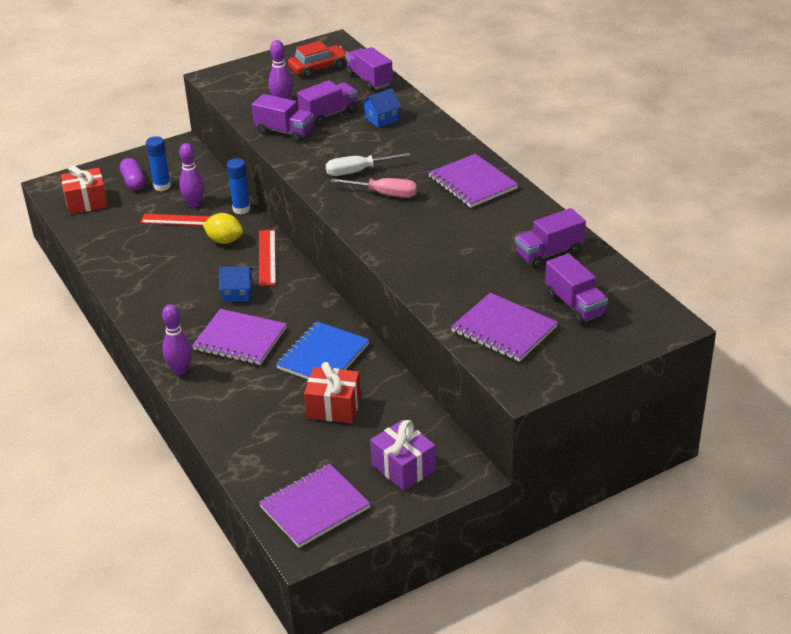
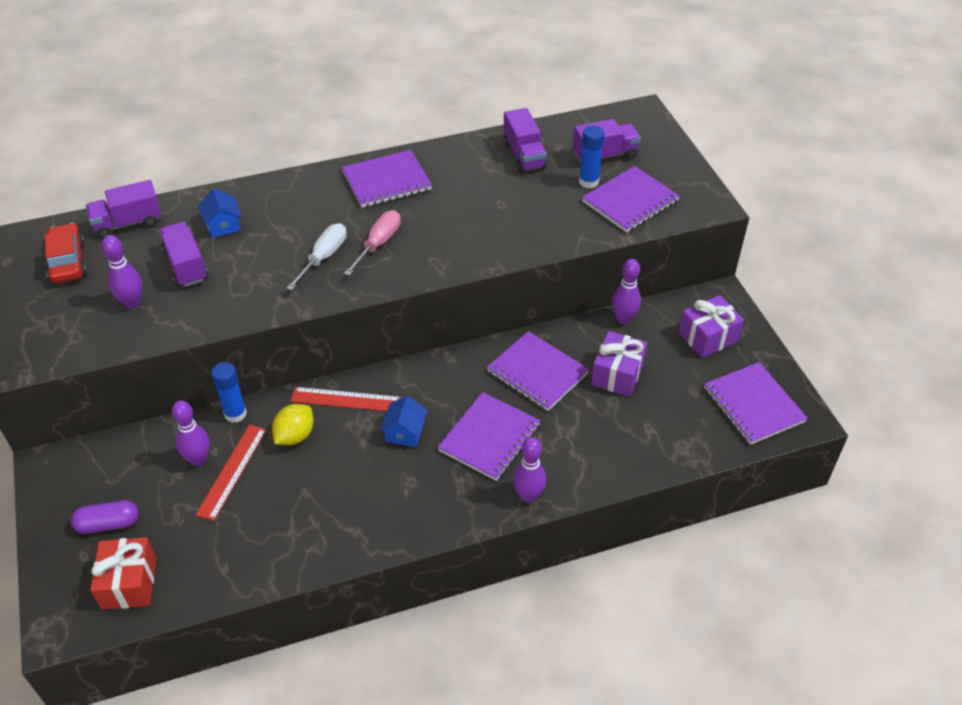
camera: 80 degrees left, 10 degrees up
blue glue stick [146,136,171,191] -> blue glue stick moved to [579,126,604,188]
purple truck [252,94,314,142] -> none
blue notebook [276,321,370,379] -> purple notebook [487,331,589,411]
red gift [304,362,361,423] -> purple gift [591,331,647,397]
white screwdriver [326,153,411,176] -> white screwdriver turned 150 degrees counterclockwise [286,223,347,291]
none -> purple bowling pin [612,259,641,324]

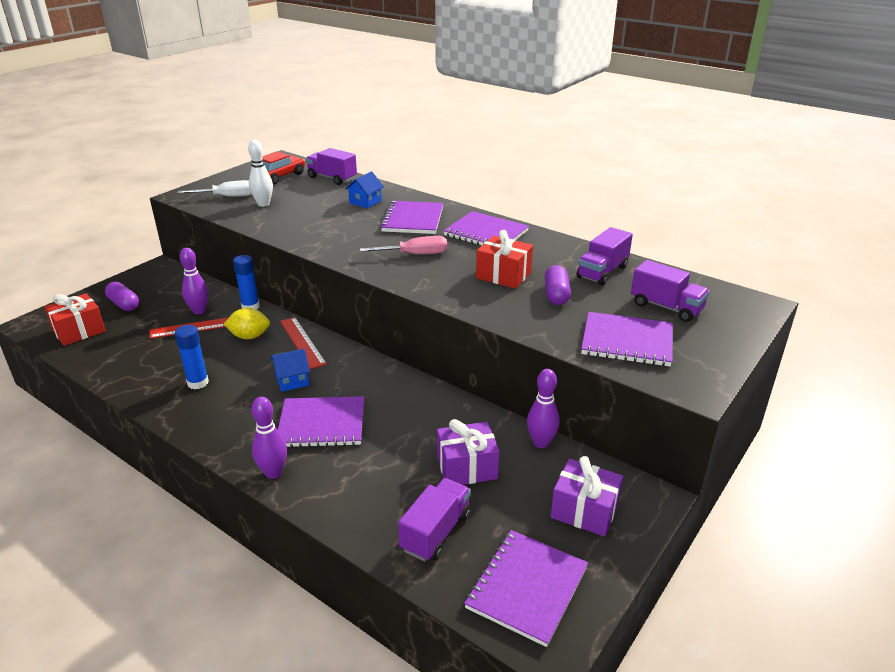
camera: 55 degrees right, 15 degrees down
purple bowling pin [102,235,142,309] -> white bowling pin [248,140,273,207]
purple truck [159,222,208,287] -> purple truck moved to [398,478,471,562]
white screwdriver [286,223,347,291] -> white screwdriver moved to [178,180,252,196]
purple notebook [487,331,589,411] -> purple notebook moved to [380,201,443,234]
blue glue stick [579,126,604,188] -> blue glue stick moved to [175,325,209,389]
none -> red gift [476,230,533,289]
none -> purple capsule [545,265,571,305]

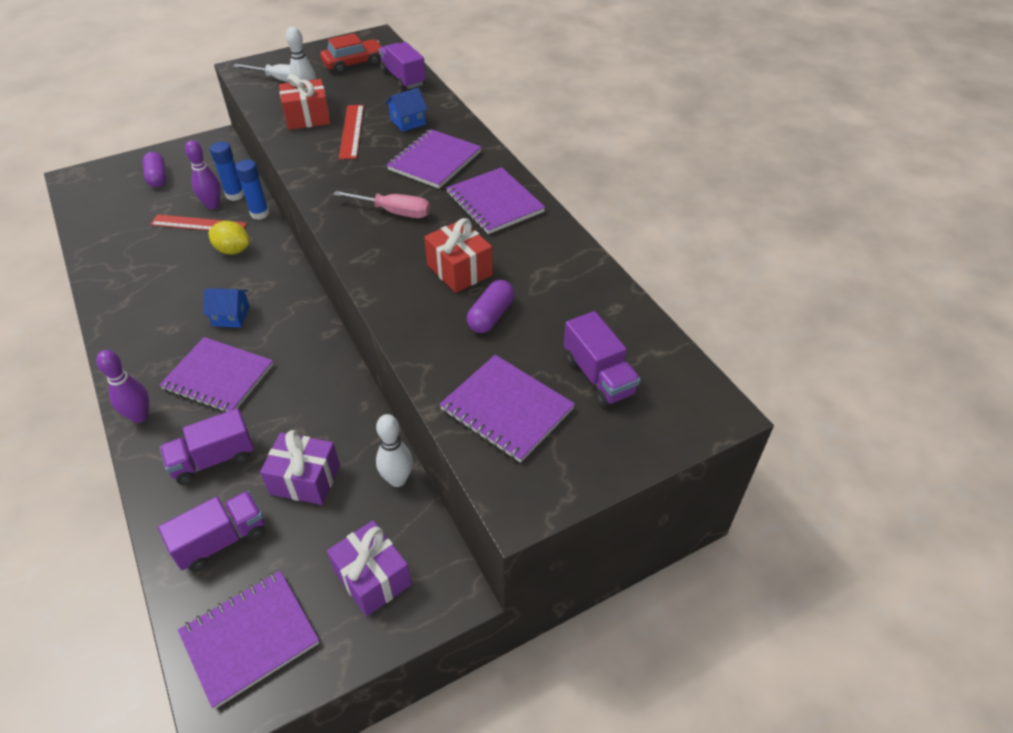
camera: 25 degrees right, 15 degrees up
red gift [44,293,106,346] -> red gift moved to [279,74,331,130]
blue glue stick [175,325,209,389] -> blue glue stick moved to [210,141,244,201]
red ruler [280,317,327,369] -> red ruler moved to [339,105,364,159]
purple bowling pin [527,369,559,448] -> white bowling pin [376,414,413,487]
purple truck [576,227,633,286] -> purple truck moved to [160,408,254,485]

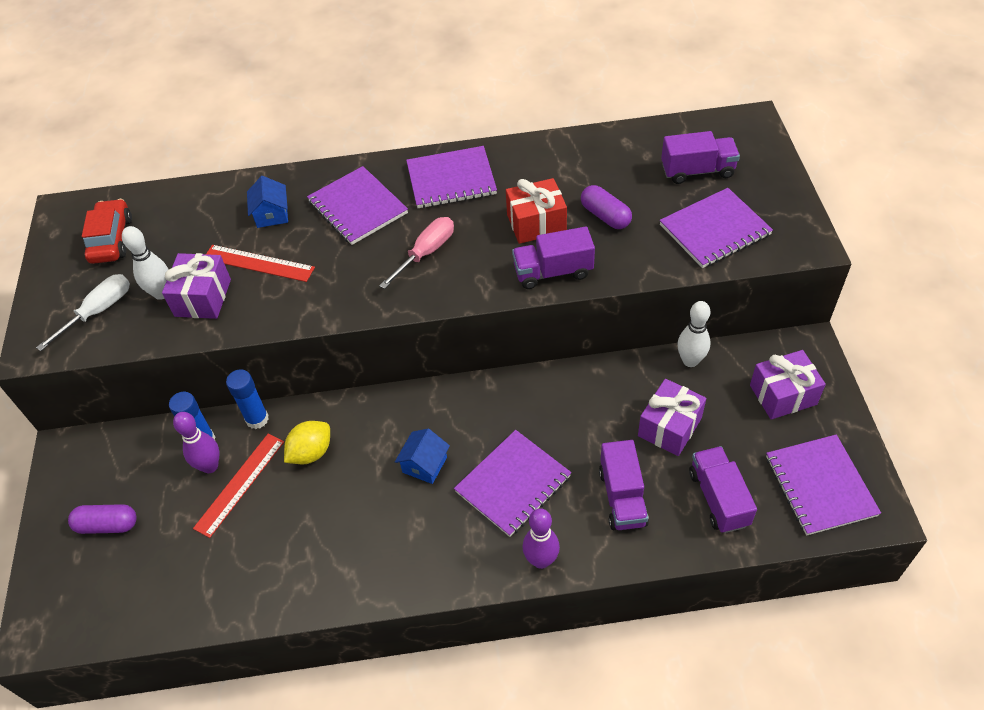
camera: 65 degrees left, 5 degrees up
red gift [279,74,331,130] -> purple gift [162,253,231,319]
purple truck [379,42,426,90] -> purple truck moved to [512,227,595,289]

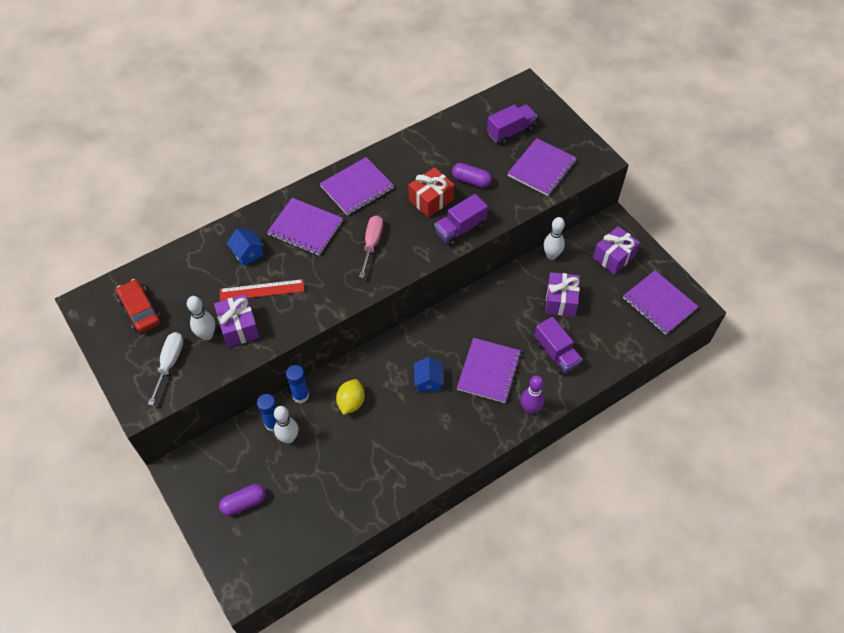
camera: 30 degrees left, 5 degrees up
purple bowling pin [173,412,219,473] -> white bowling pin [274,406,298,444]
red ruler [193,434,284,538] -> none
purple truck [689,446,757,533] -> none

